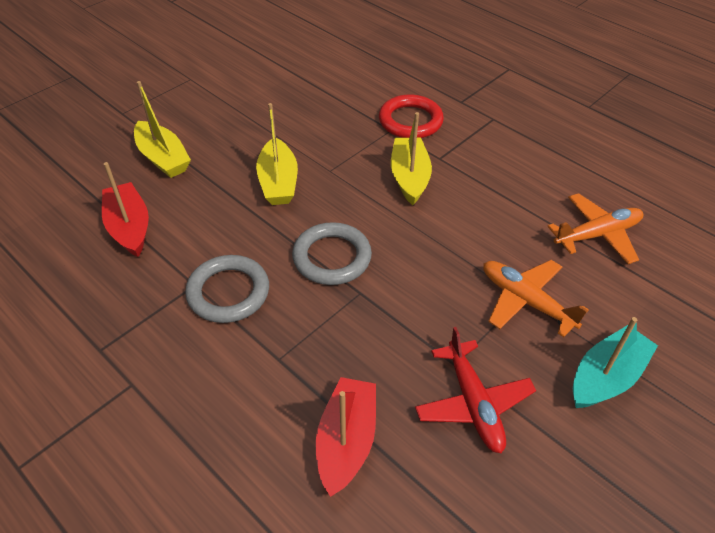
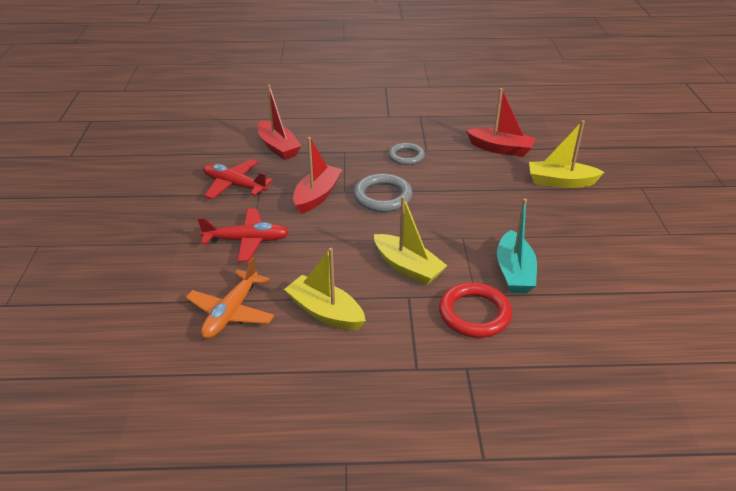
camera: 135 degrees right, 10 degrees down
grey ring [185,255,269,323] -> grey ring [389,143,425,165], size x0.67
yellow boat [256,103,298,205] -> yellow boat moved to [284,248,366,331]
orange plane [483,260,588,337] -> red plane [198,208,289,262]
turquoise boat [573,317,658,408] -> turquoise boat moved to [497,199,537,293]
none -> red boat [293,137,342,214]

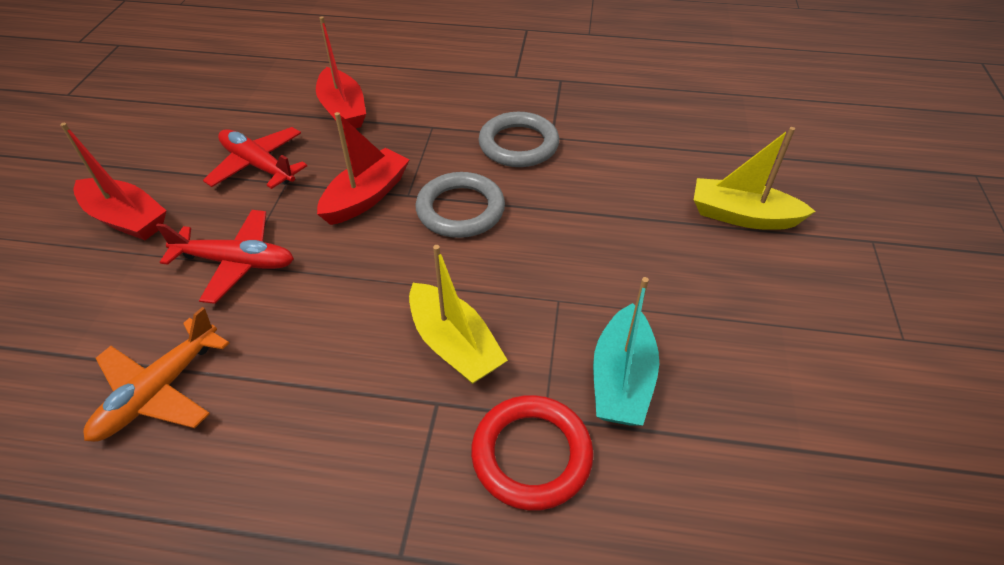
camera: 10 degrees right, 10 degrees up
yellow boat [284,248,366,331] -> none
grey ring [389,143,425,165] -> grey ring [479,112,559,167], size x1.50
red boat [466,88,535,157] -> red boat moved to [60,123,167,240]

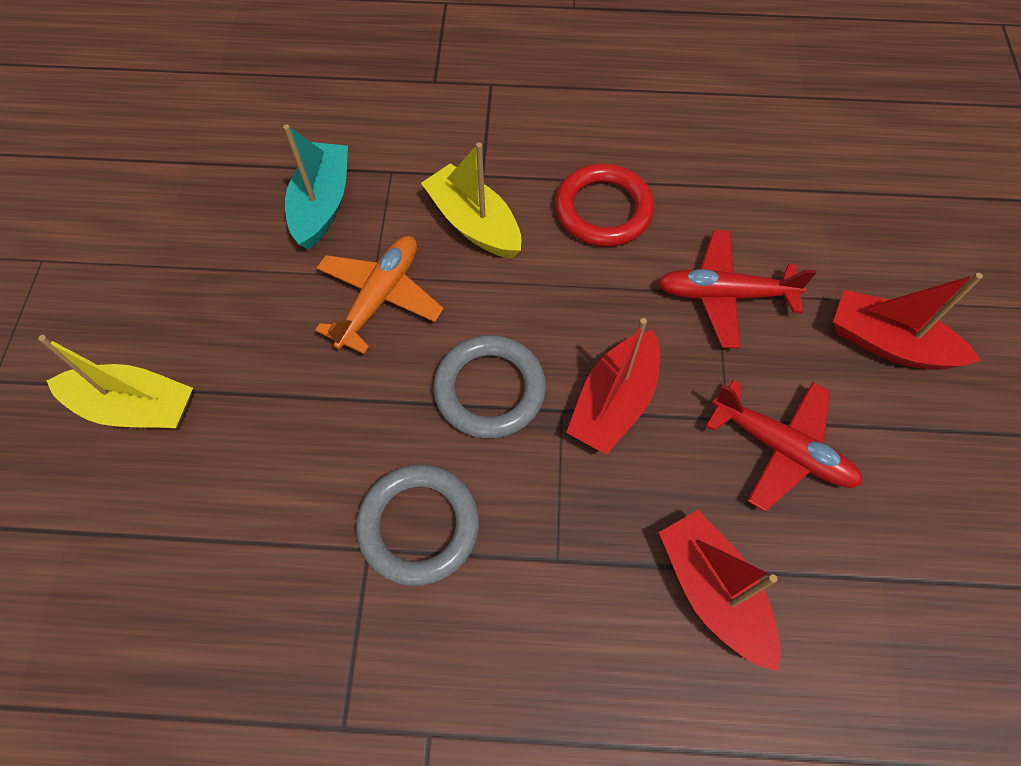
camera: 175 degrees right, 15 degrees up
orange plane [84,307,229,442] -> orange plane moved to [315,236,444,354]
red ring [471,395,594,511] -> red ring moved to [555,163,654,247]

